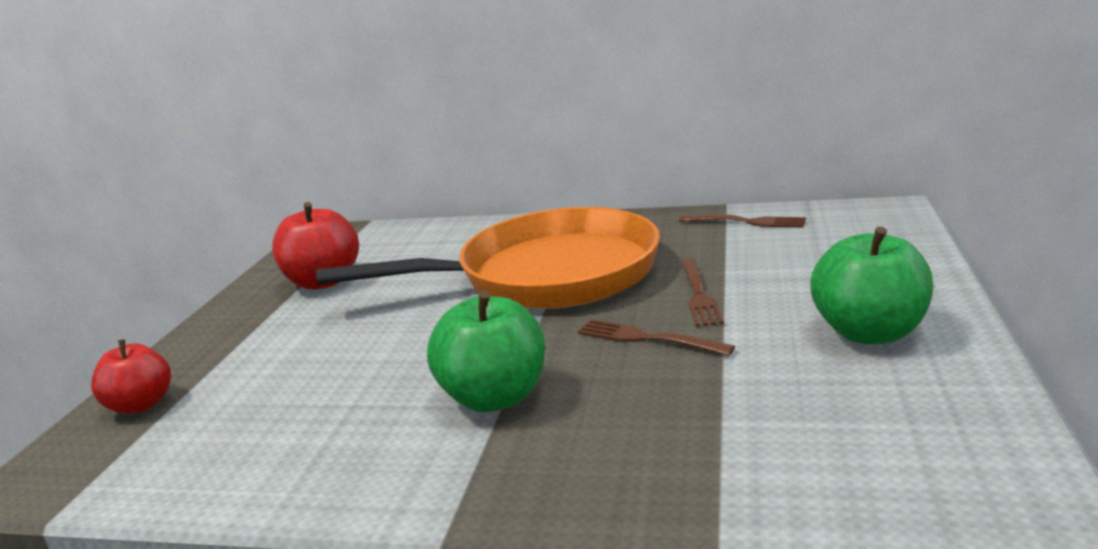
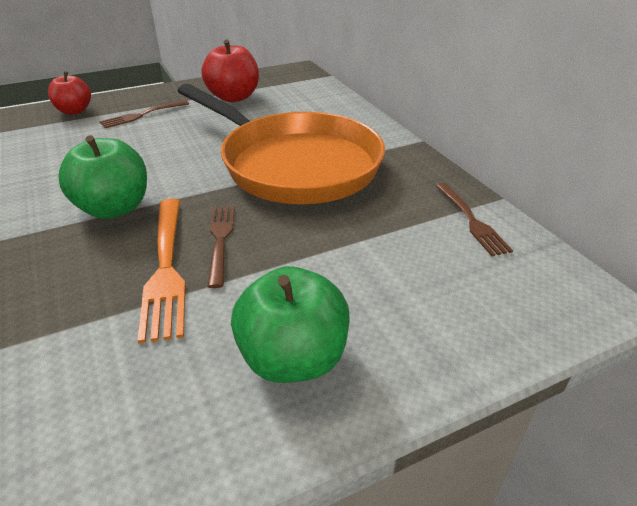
camera: 50 degrees right, 15 degrees up
brown fork [680,258,724,327] -> brown fork moved to [99,100,189,128]
none -> orange fork [137,199,185,344]

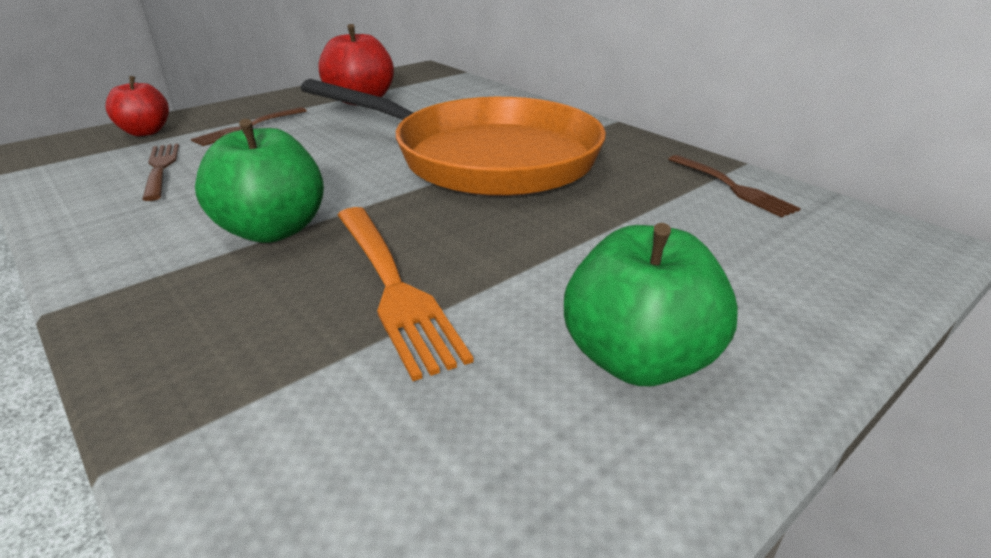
camera: 15 degrees left, 5 degrees down
brown fork [208,206,234,288] -> brown fork moved to [142,144,179,201]

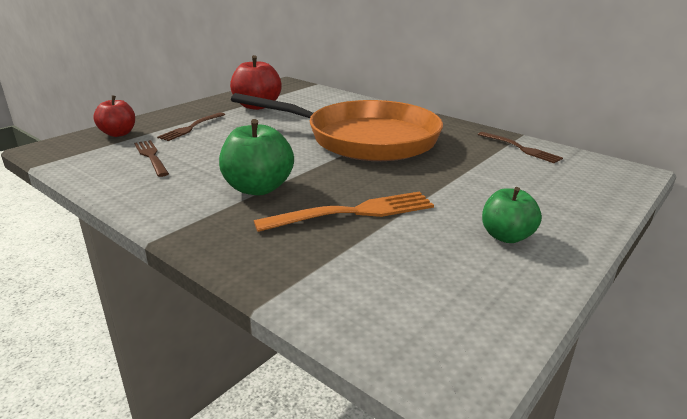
camera: 10 degrees left, 5 degrees down
orange fork [338,207,474,381] -> orange fork turned 75 degrees counterclockwise [254,191,434,232]
green apple [564,223,738,387] -> green apple [482,187,542,243], size x0.66

